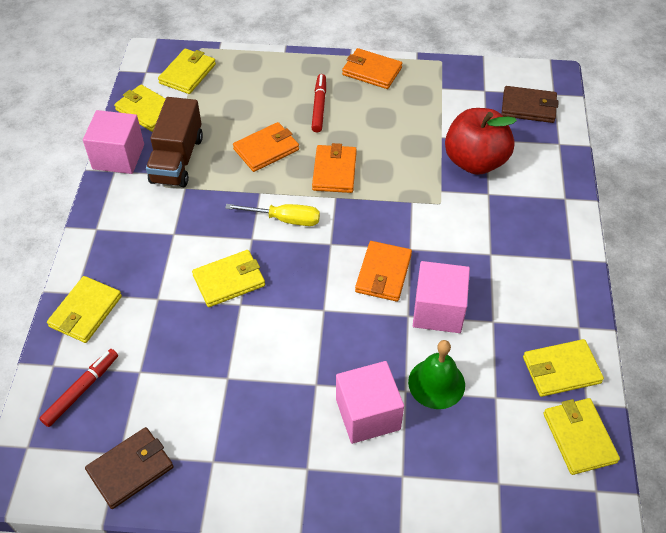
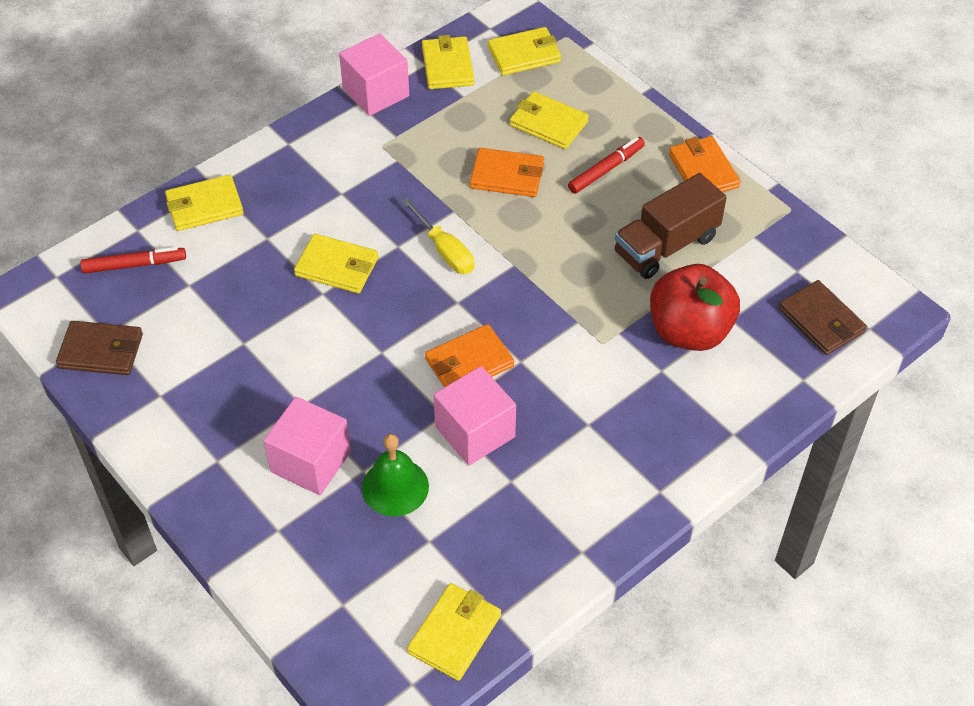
camera: 45 degrees right, 0 degrees up
brown truck [146,97,203,187] -> brown truck moved to [615,173,727,279]
orange wallet [312,143,357,193] -> none
yellow wallet [523,339,604,397] -> yellow wallet moved to [510,91,589,149]

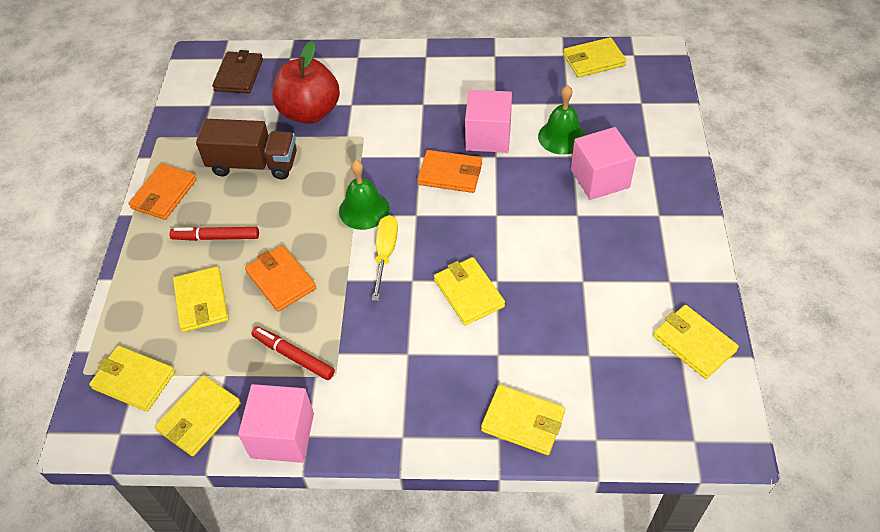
camera: 135 degrees left, 0 degrees up
brown wallet [56,321,143,375] -> yellow wallet [653,305,739,379]
red marker [80,247,186,273] -> red marker moved to [251,326,335,380]
none -> green bell [339,160,390,230]

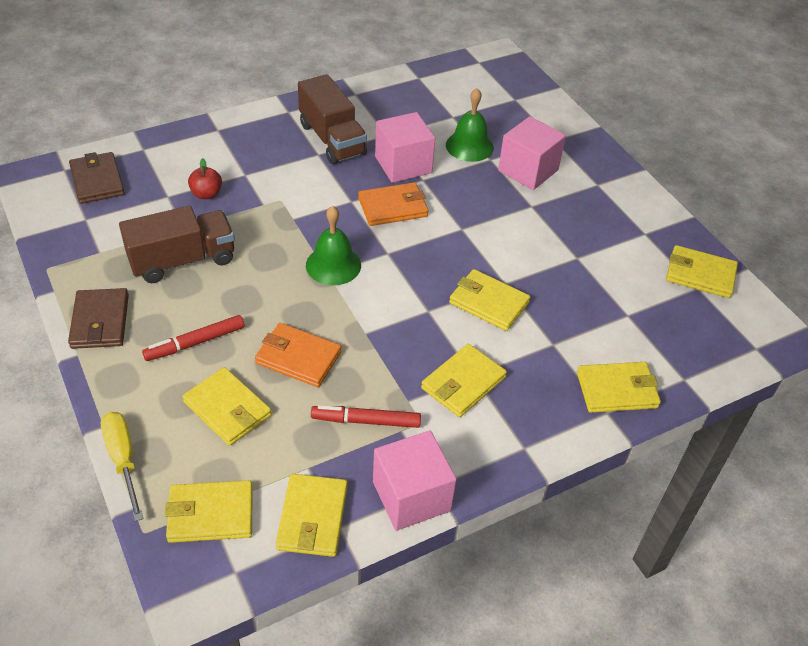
camera: 35 degrees left, 5 degrees down
orange wallet [129,164,197,220] -> brown wallet [68,288,129,349]
red apple [272,41,340,124] -> red apple [188,158,222,199], size x0.45
yellow screwdriver [372,215,398,301] -> yellow screwdriver moved to [101,412,143,521]
yellow wallet [563,37,627,77] -> yellow wallet moved to [421,344,507,417]
none -> brown truck [298,74,367,164]

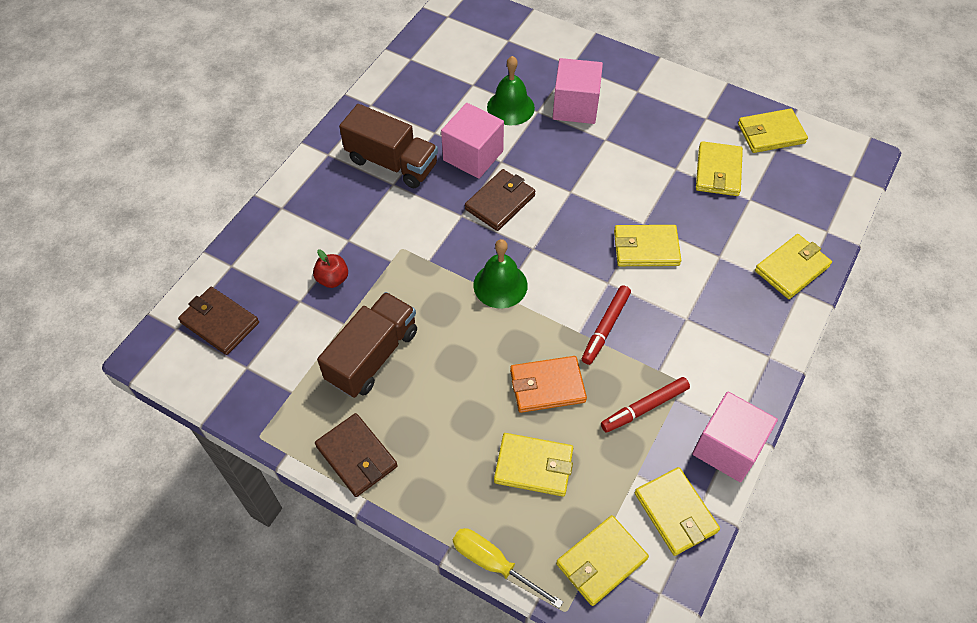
camera: 30 degrees left, 10 degrees up
red marker [142,315,244,361] -> red marker moved to [582,285,631,365]
orange wallet [358,182,428,226] -> brown wallet [465,169,536,231]
yellow wallet [421,344,507,417] -> yellow wallet moved to [696,141,743,196]

